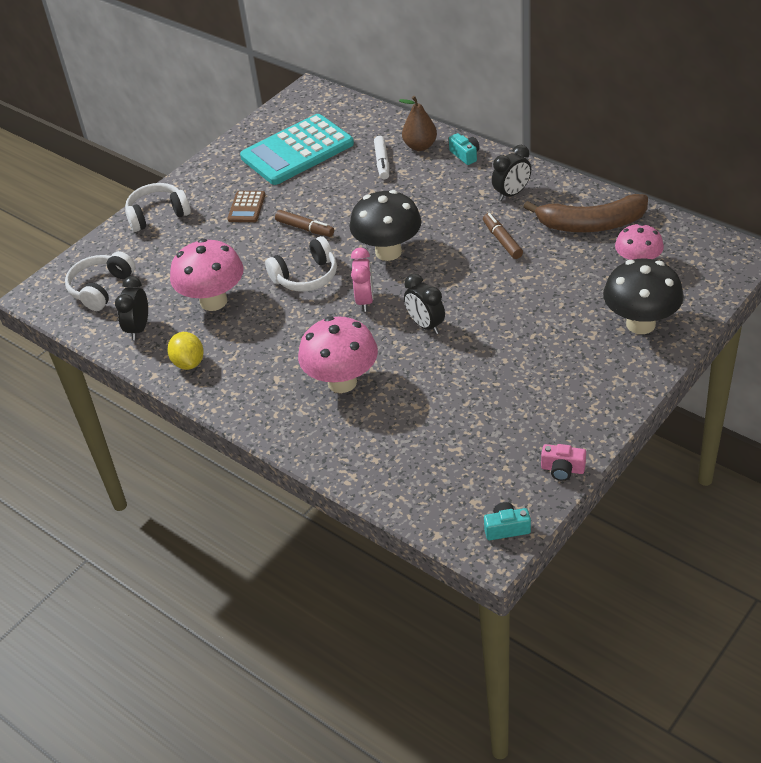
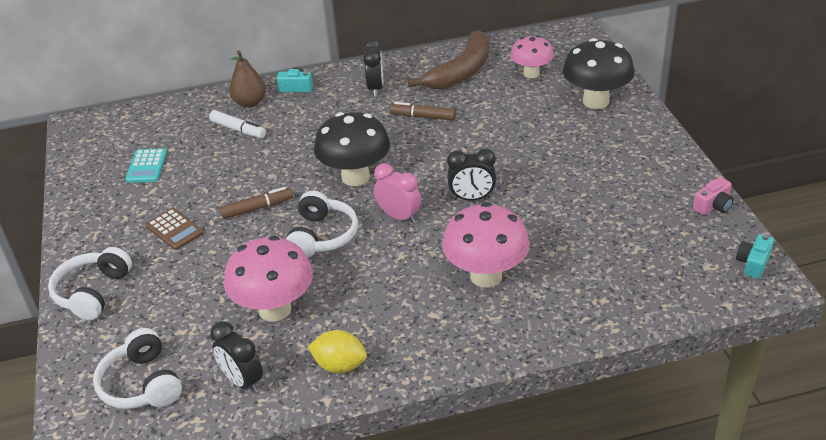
camera: 55 degrees left, 5 degrees down
turquoise calculator [240,114,354,185] -> turquoise calculator [125,148,167,183], size x0.44

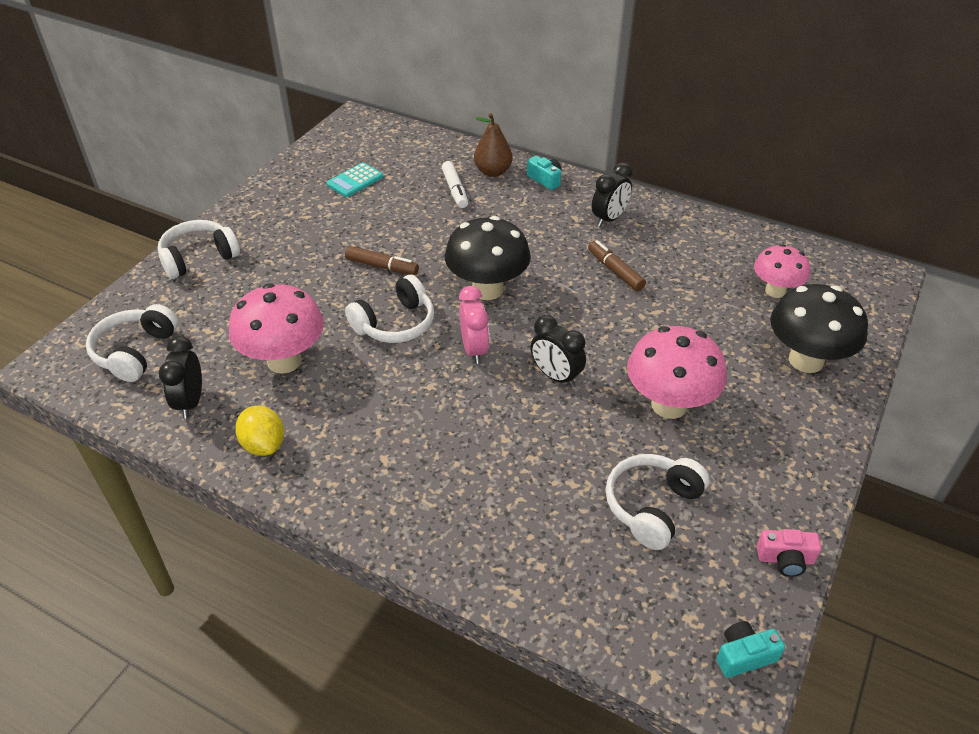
camera: 40 degrees right, 5 degrees up
brown calculator [146,208,204,250] -> none
brown banana [408,30,489,89] -> none
pink mushroom [442,202,530,287] -> pink mushroom moved to [627,326,727,419]
none -> white headphones [606,454,709,550]

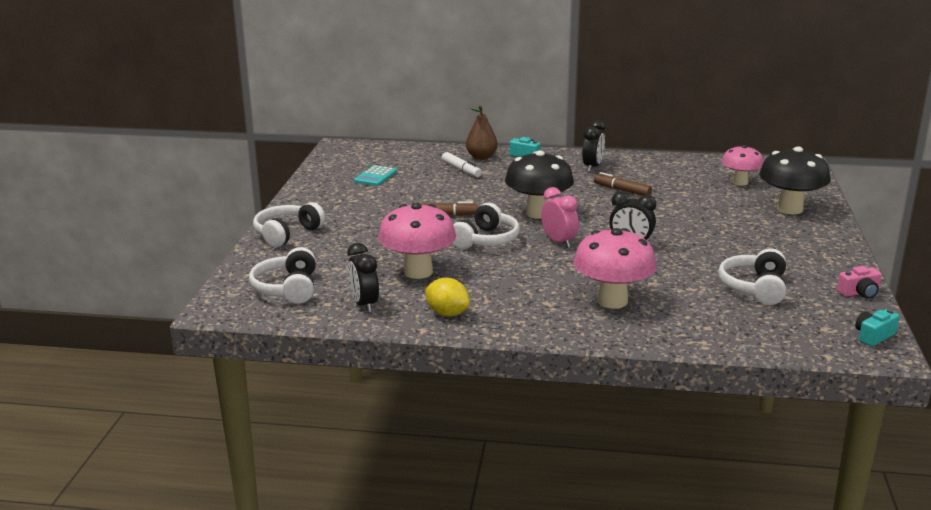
camera: 20 degrees left, 20 degrees down
pink mushroom [627,326,727,419] -> pink mushroom moved to [574,228,657,309]

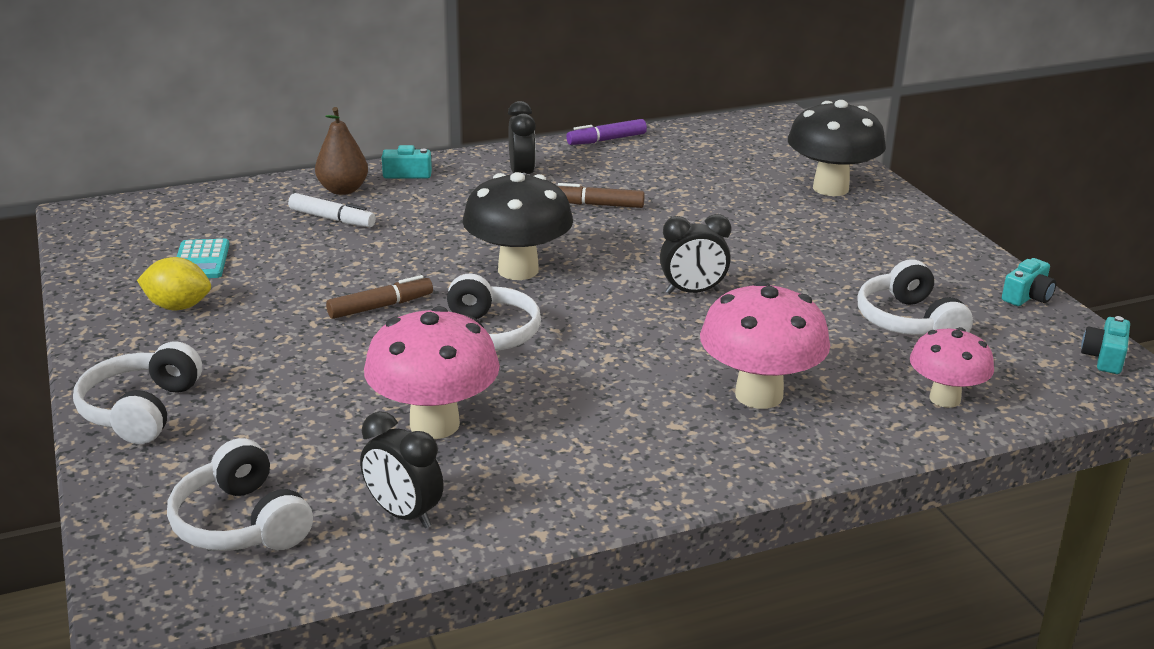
camera: 30 degrees left, 5 degrees up
yellow lemon [425,278,470,316] -> yellow lemon moved to [137,257,211,310]
pink clock [541,187,579,248] -> none
pink mushroom [722,145,764,186] -> pink mushroom moved to [910,327,994,408]
pink camera [837,266,882,299] -> turquoise camera [1002,258,1056,306]
none -> purple marker [566,119,647,145]

